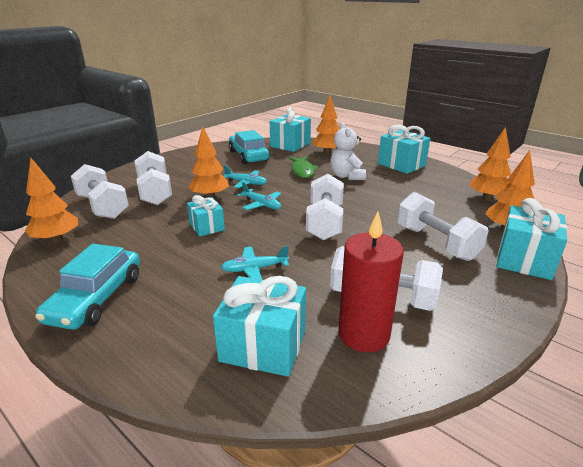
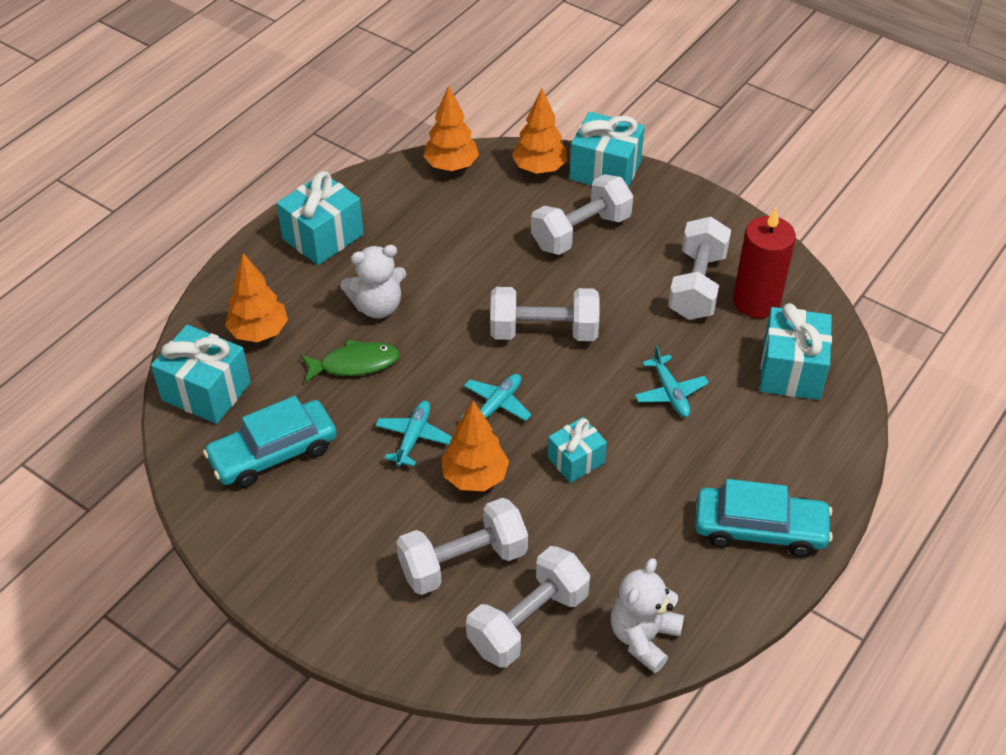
camera: 95 degrees left, 20 degrees up
orange tree [25,157,78,243] -> white teddy bear [611,558,684,673]

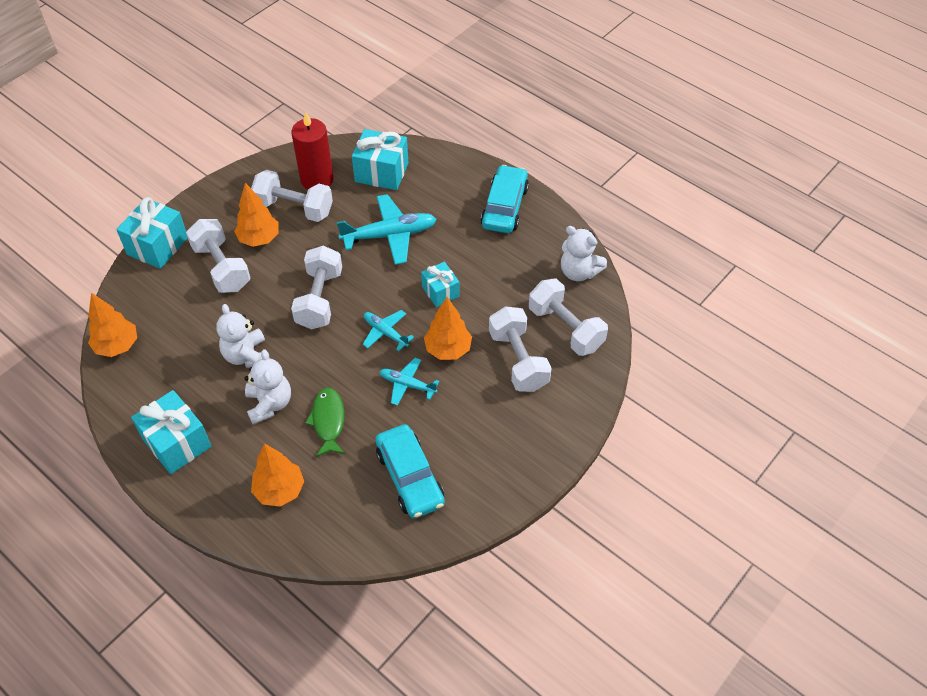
camera: 85 degrees left, 5 degrees up
turquoise gift [151,325,251,424] -> none
orange tree [512,89,567,174] -> orange tree moved to [234,183,279,247]
turquoise plane [635,346,709,417] -> turquoise plane [337,194,437,265], size x1.75
none -> white teddy bear [216,304,270,368]

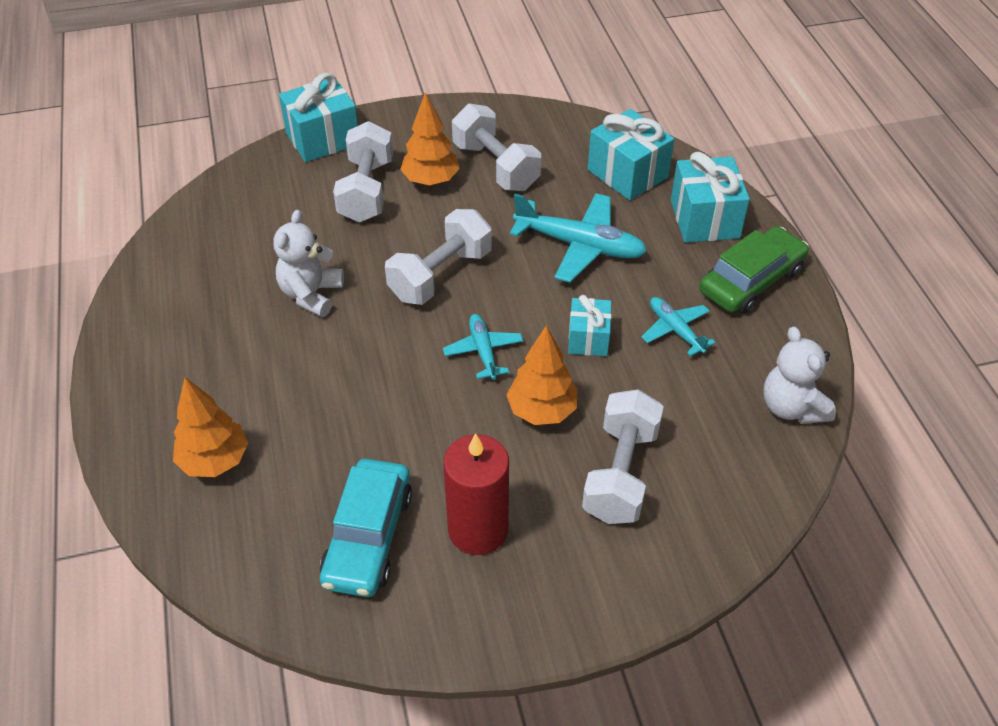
camera: 35 degrees right, 5 degrees down
orange tree [88,293,137,357] -> none
turquoise gift [131,390,211,474] -> turquoise gift moved to [671,152,750,243]
white teddy bear [244,349,291,424] -> none
red candle [291,112,333,190] -> red candle moved to [443,433,509,555]
green fish [305,388,345,457] -> none
turquoise plane [380,358,439,406] -> turquoise plane moved to [641,297,716,356]
turquoise car [481,165,529,233] -> green car [699,226,809,314]
white dumbbell [529,279,608,356] -> none

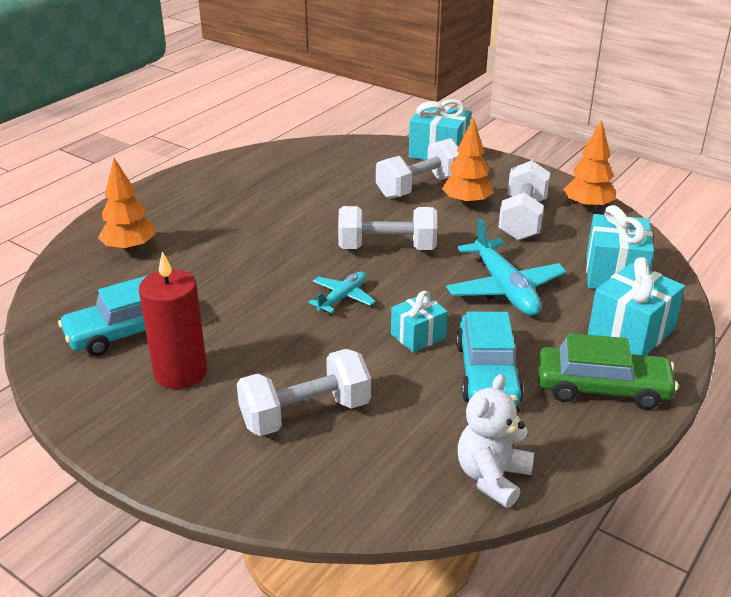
camera: 50 degrees right, 15 degrees down
white teddy bear [273,210,344,317] -> none
orange tree [506,325,577,425] -> orange tree moved to [563,120,616,211]
turquoise plane [641,297,716,356] -> turquoise car [456,311,524,406]

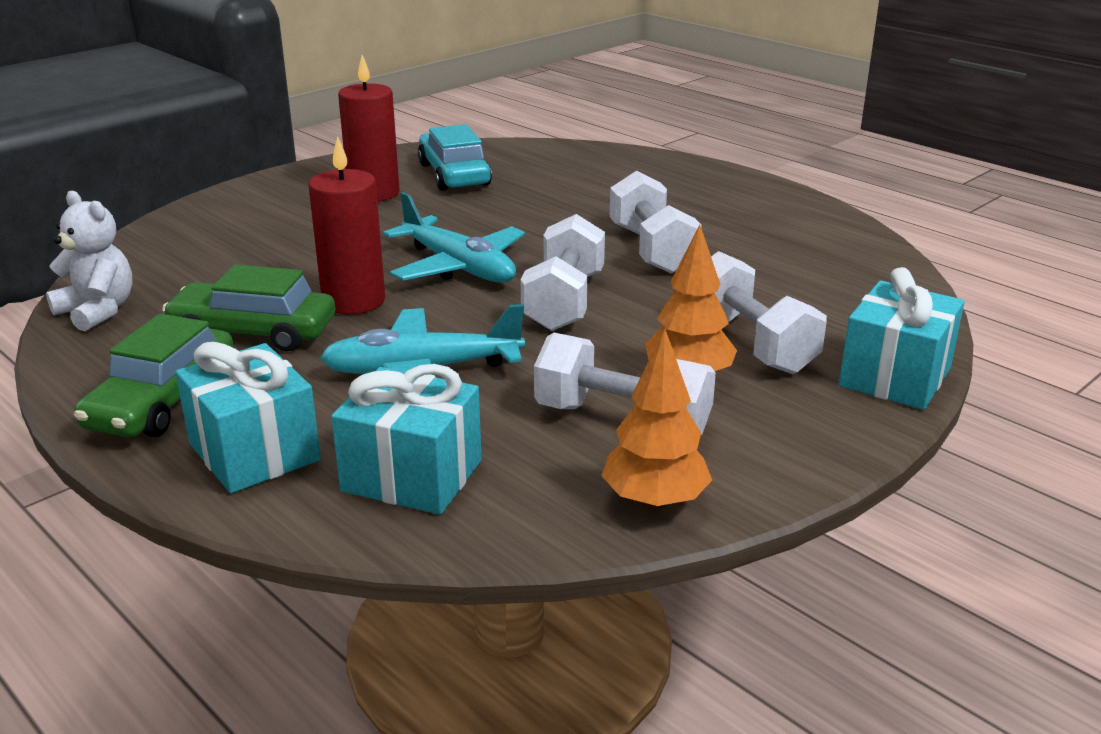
camera: 100 degrees right, 5 degrees down
orange tree [98,158,156,253] -> none
white dumbbell [237,349,371,436] -> white dumbbell moved to [610,171,702,274]
turquoise plane [308,271,376,313] -> turquoise plane [383,192,525,283], size x1.75
turquoise gift [391,291,448,353] -> red candle [308,136,385,314]
turquoise car [456,311,524,406] -> green car [162,265,335,351]

